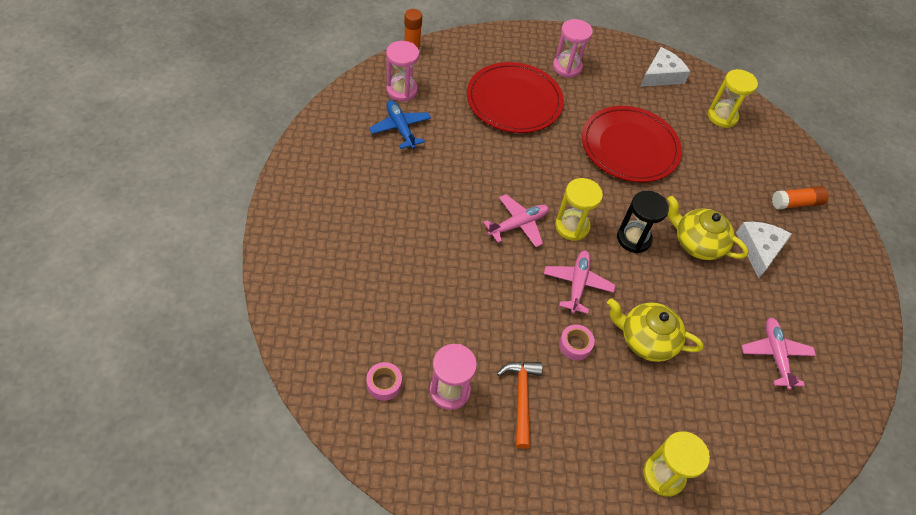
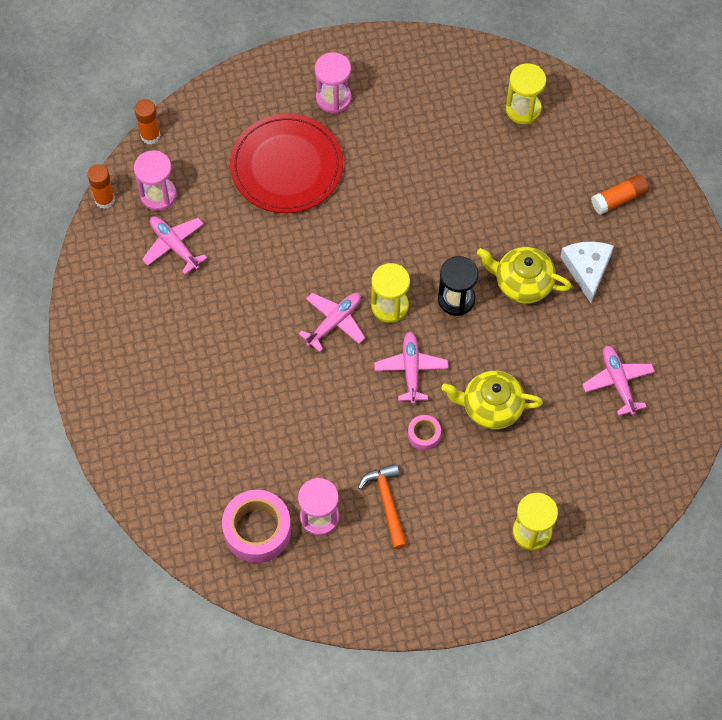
camera: 10 degrees left, 10 degrees up
pink tape [367,362,402,401] -> pink tape [222,490,291,563], size x2.01
blue plane [369,100,431,149] -> pink plane [142,216,208,274]
red plate [582,106,682,182] -> none
white cheese [640,47,690,87] -> none
none -> orange glue stick [87,164,115,209]

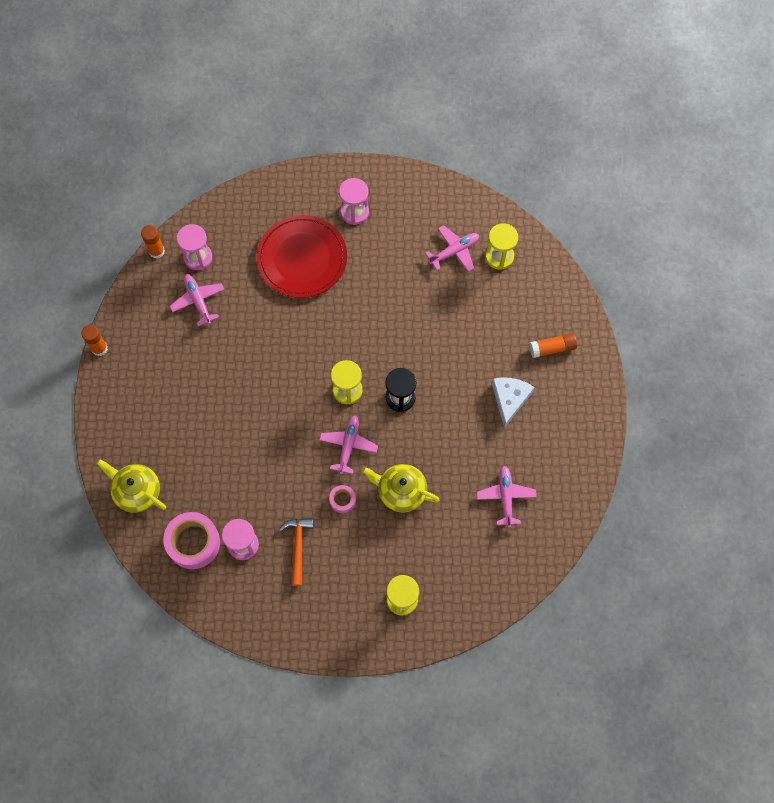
camera: 15 degrees right, 5 degrees up
orange glue stick [134,99,160,145] -> orange glue stick moved to [81,325,108,356]
pink plane [299,293,365,352] -> pink plane moved to [425,225,479,272]
yellow teapot [477,247,572,304] -> yellow teapot moved to [96,459,166,513]

